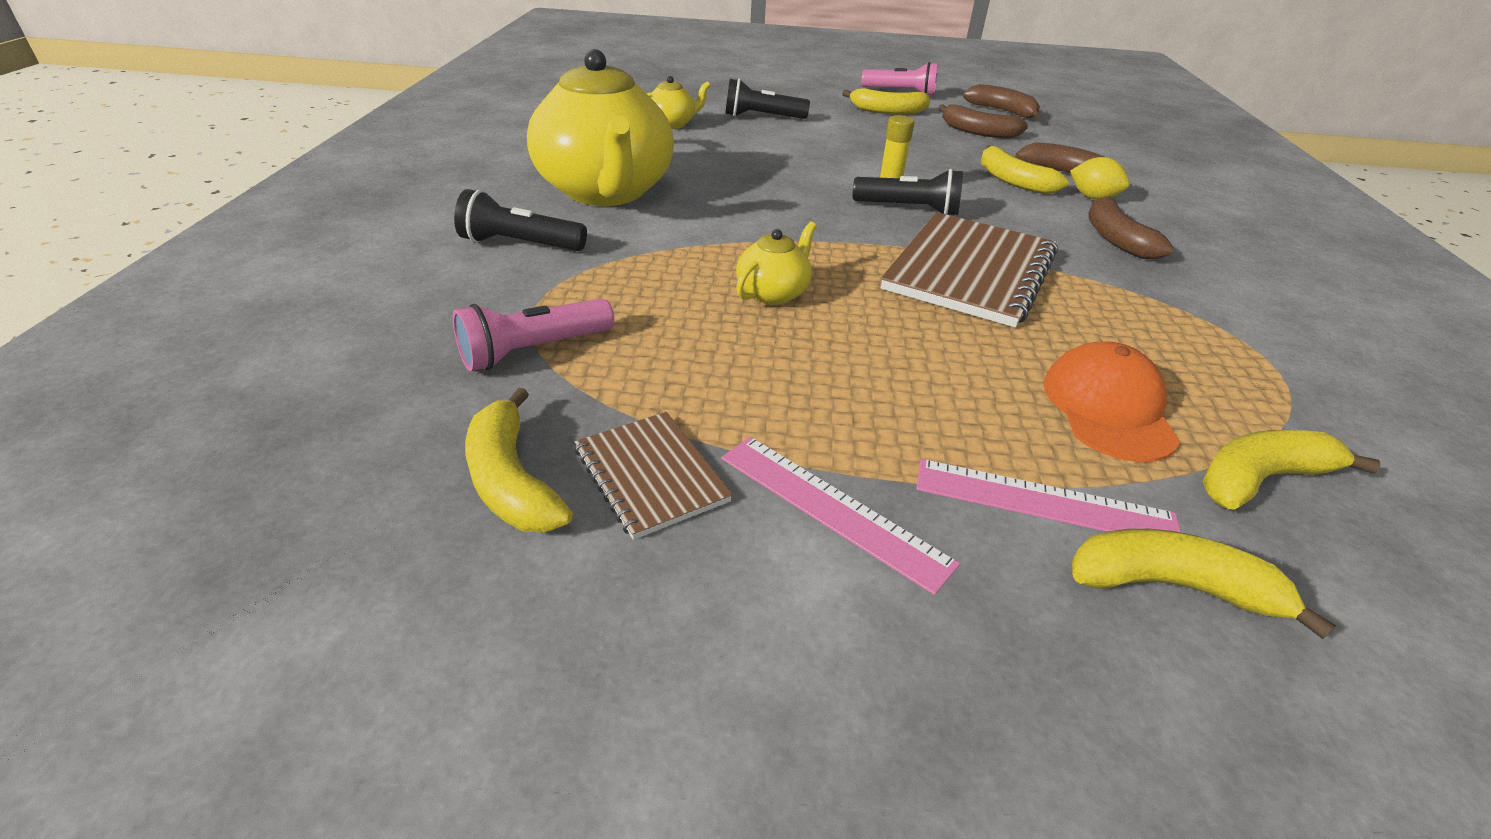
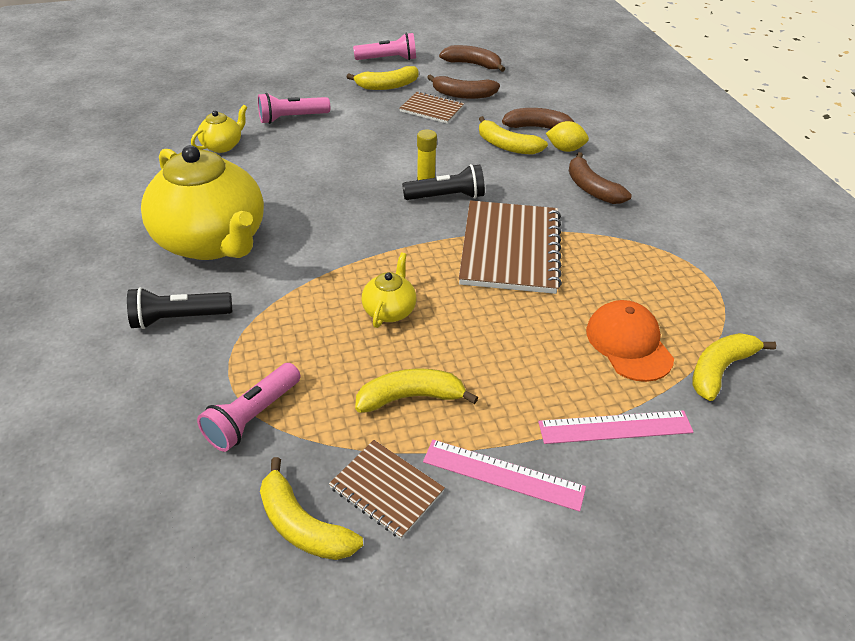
camera: 20 degrees left, 5 degrees up
black flashlight [725,79,810,119] -> pink flashlight [258,93,330,124]
yellow banana [1072,529,1336,639] -> yellow banana moved to [355,368,478,413]
none -> brown notebook [399,91,464,124]

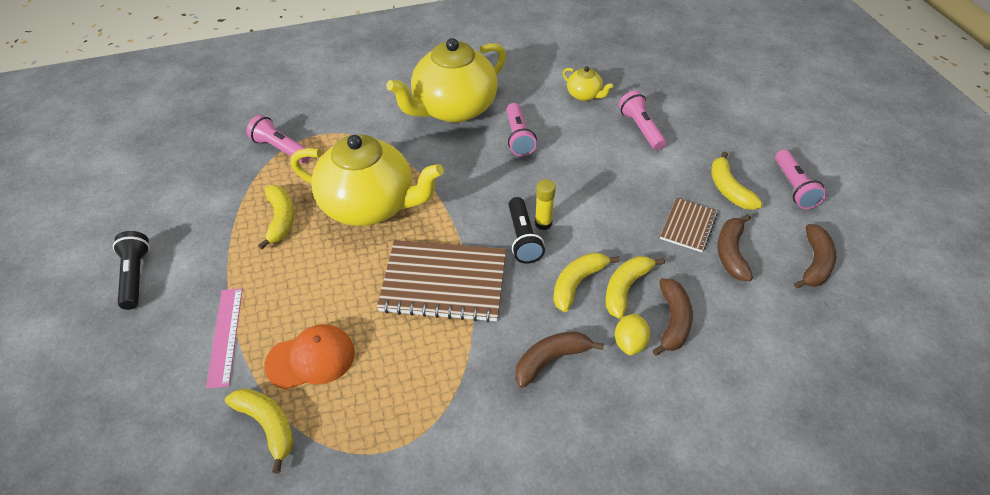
camera: 90 degrees right, 5 degrees up
black flashlight [127,287,232,329] -> black flashlight moved to [113,231,150,310]
yellow banana [260,457,363,560] -> yellow banana moved to [553,252,620,312]
brown notebook [329,440,445,539] -> none
yellow teapot [362,253,416,328] -> yellow teapot [291,134,444,226], size x2.32
pink ruler [423,440,586,512] -> none
none -> pink flashlight [506,103,537,156]

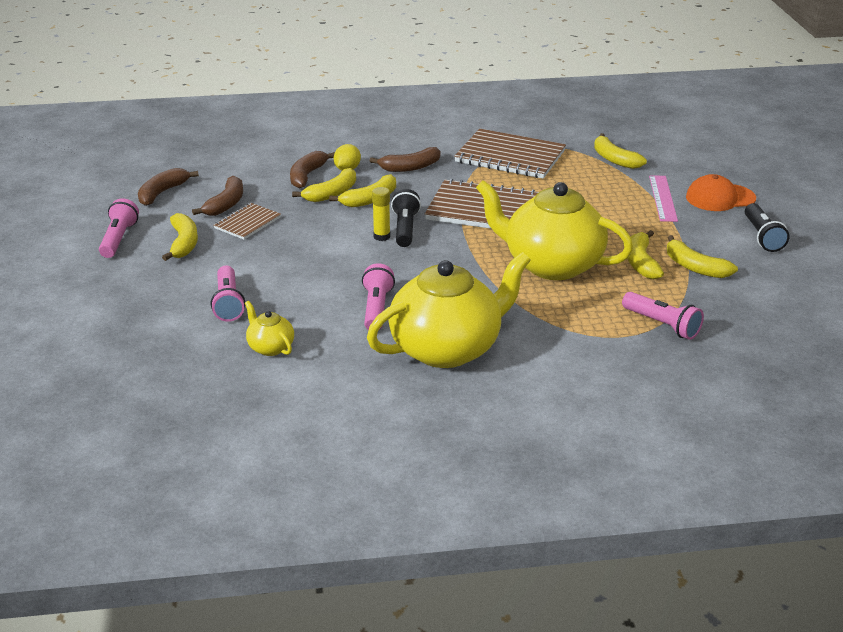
camera: 170 degrees left, 15 degrees down
orange cap [264,324,355,389] -> orange cap moved to [686,174,756,211]
none -> brown notebook [454,129,566,179]
none -> yellow banana [667,235,738,278]

